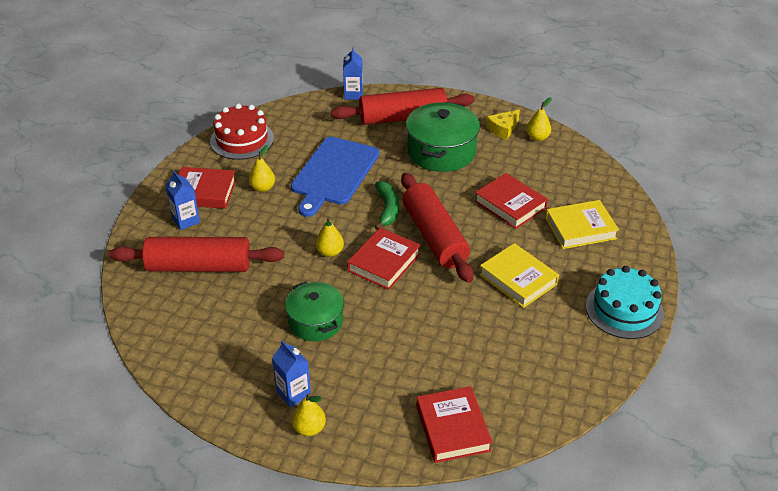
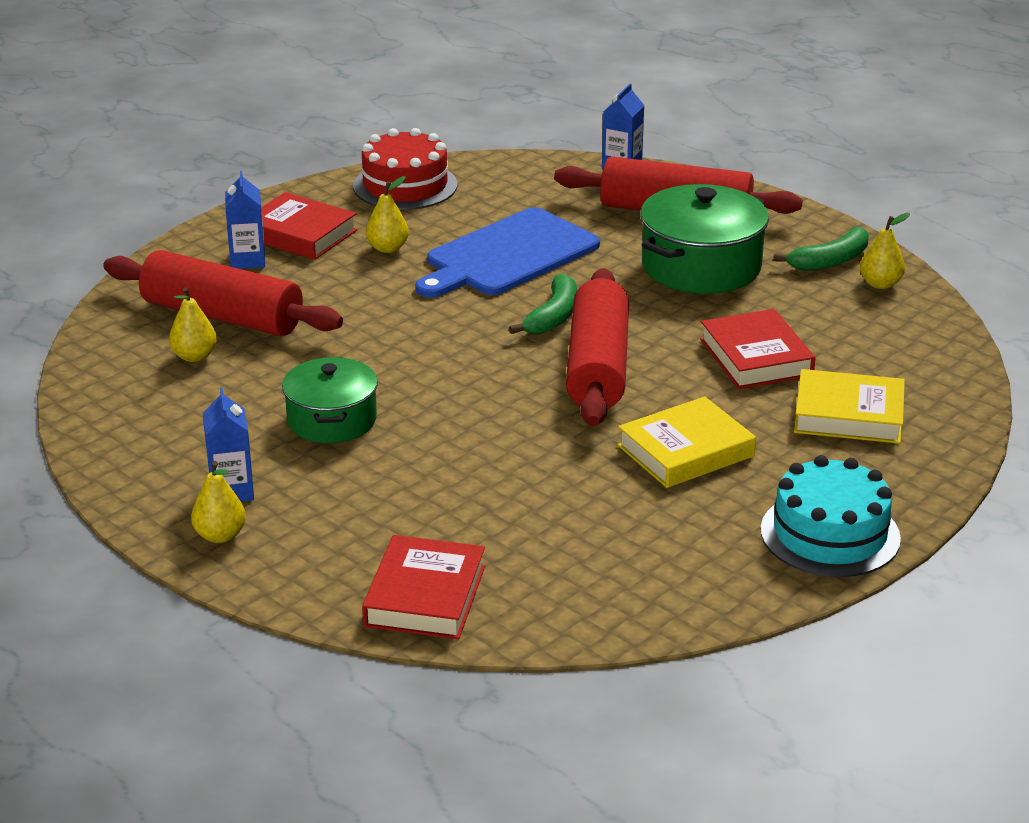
camera: 25 degrees right, 10 degrees down
yellow pear [316,217,344,257] -> yellow pear moved to [169,287,217,362]
red book [347,227,421,290] -> none
yellow book [479,243,559,308] -> yellow book turned 75 degrees clockwise [618,396,756,488]
yellow cheese [486,109,520,140] -> green banana [773,227,869,271]

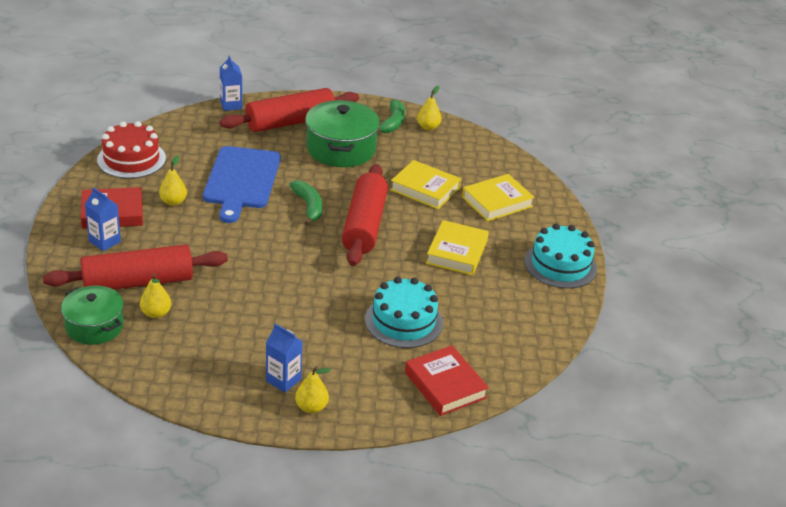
camera: 45 degrees left, 5 degrees up
green pot [282,357,378,443] -> green pot moved to [61,286,124,345]
red rolling pin [566,268,629,426] -> red rolling pin turned 45 degrees clockwise [342,164,388,266]
red book [700,309,815,389] -> yellow book [390,160,461,209]
none -> turquoise cake [365,277,443,348]

